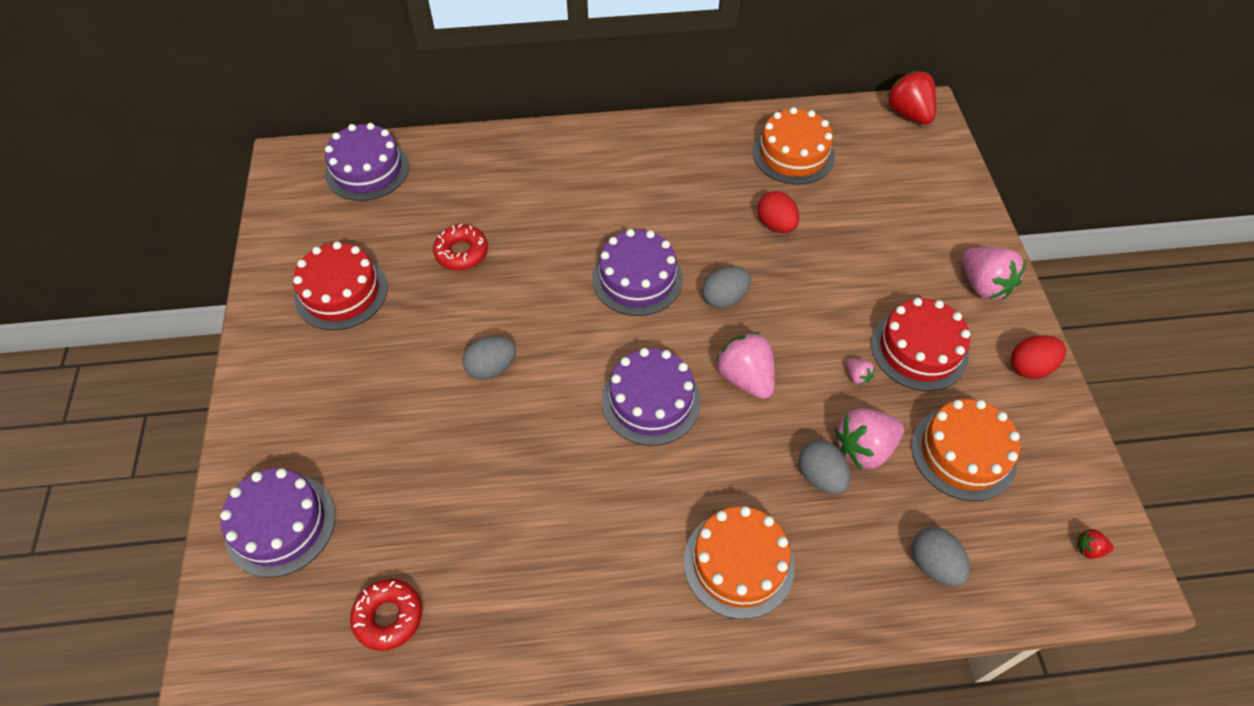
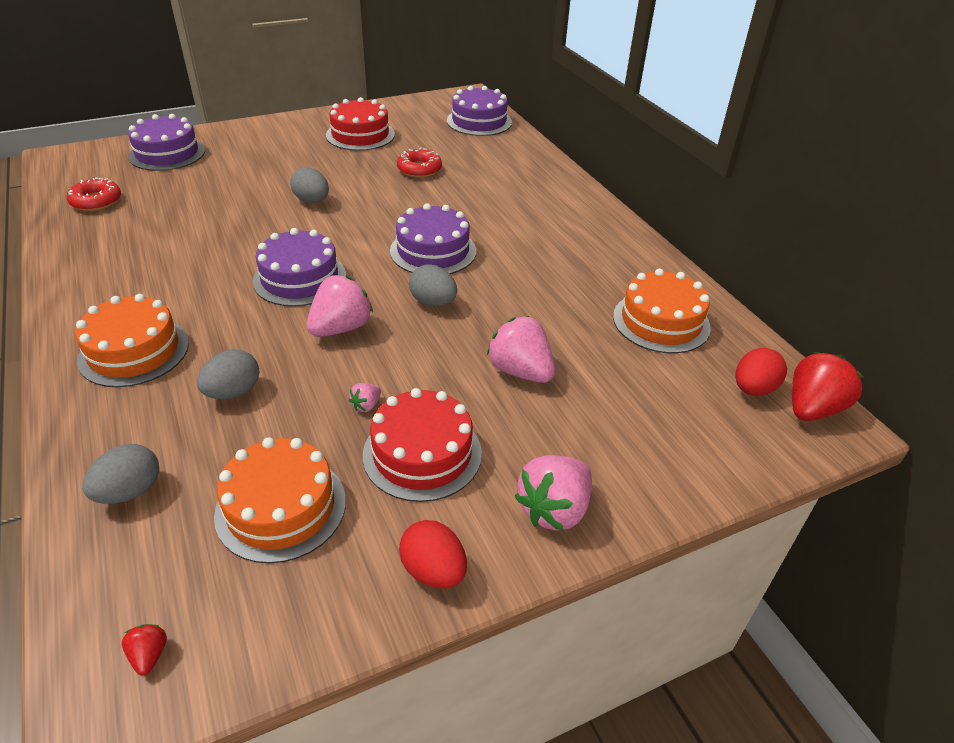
camera: 70 degrees right, 15 degrees down
red egg [757,191,799,233] -> red egg moved to [735,348,787,396]
pink strawberry [835,408,904,470] -> pink strawberry moved to [487,316,555,383]

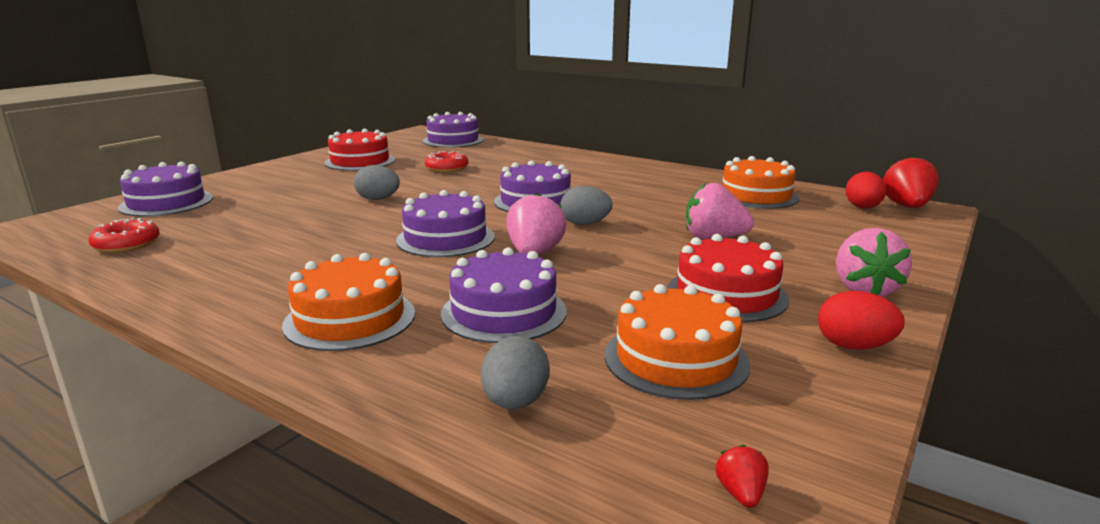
camera: 30 degrees left, 20 degrees down
red strawberry [122,624,167,675] -> red strawberry turned 45 degrees clockwise [716,445,769,508]
grey egg [197,349,259,399] -> purple cake [441,247,567,343]
pink strawberry [349,383,381,412] -> none

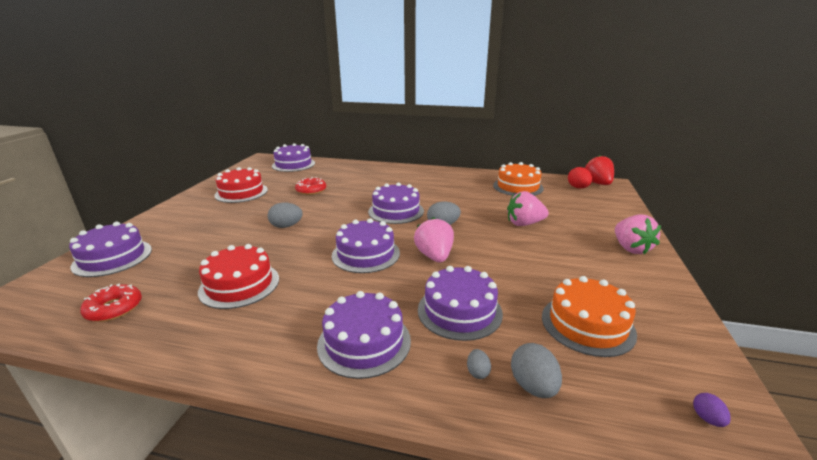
camera: 20 degrees left, 5 degrees up
orange cake [282,253,415,351] -> purple cake [317,291,411,379]
red cake [667,234,789,322] -> red cake moved to [198,244,279,309]
red strawberry [716,445,769,508] -> purple egg [693,393,731,427]
red egg [818,291,905,350] -> none
none -> grey egg [467,349,491,379]

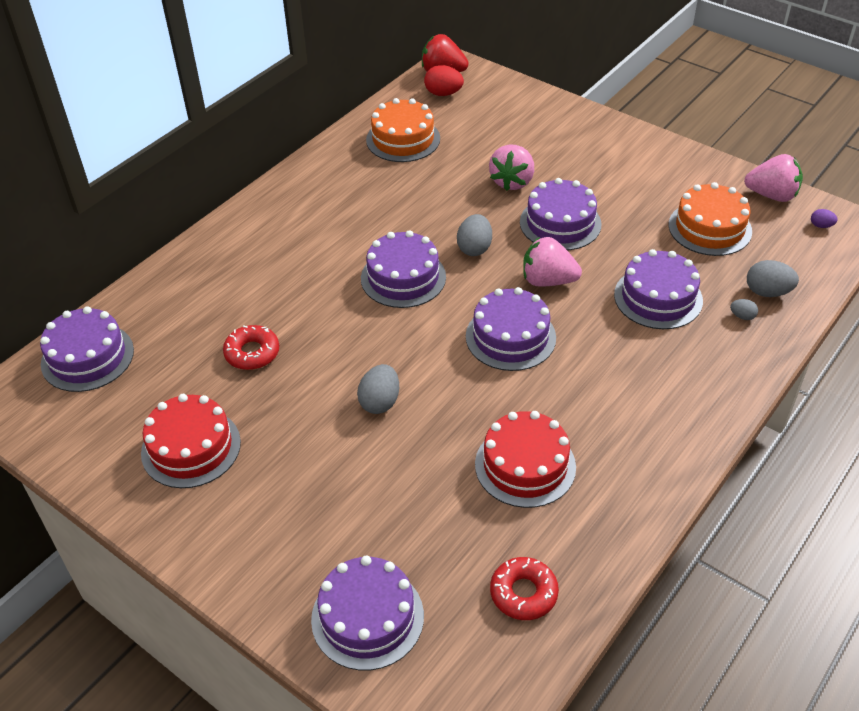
camera: 65 degrees left, 20 degrees up
purple cake [317,291,411,379] -> purple cake moved to [520,178,602,250]
pink strawberry [615,214,661,254] -> pink strawberry moved to [744,154,803,202]

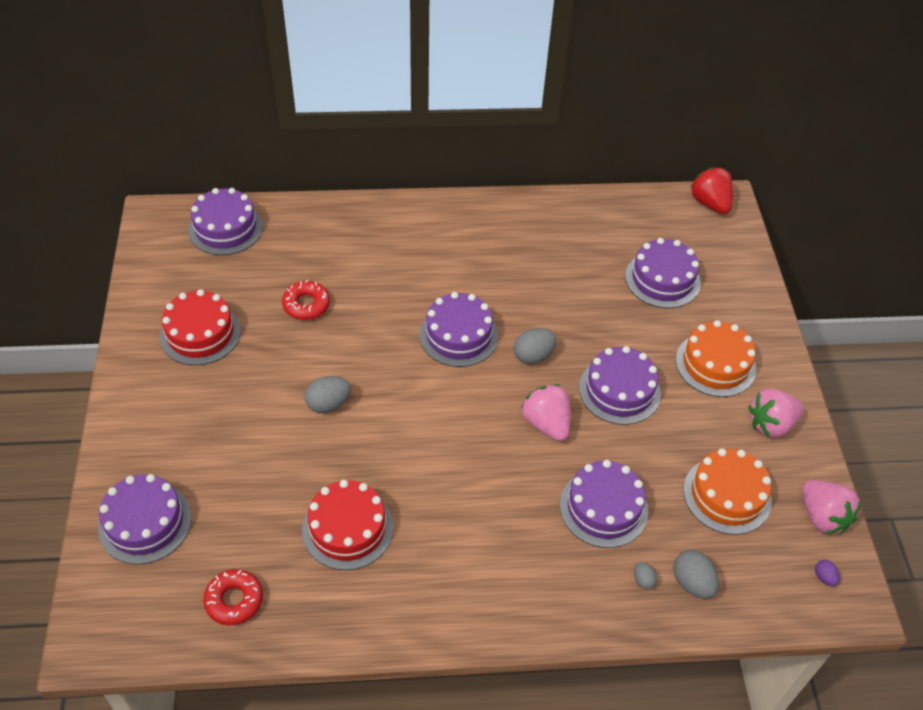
camera: 45 degrees right, 5 degrees up
orange cake [366,98,440,162] -> orange cake moved to [676,320,756,397]
red egg [424,65,464,96] -> none
purple cake [466,287,556,371] -> purple cake moved to [625,238,701,308]
pink strawberry [489,145,534,191] -> pink strawberry moved to [748,388,804,438]

